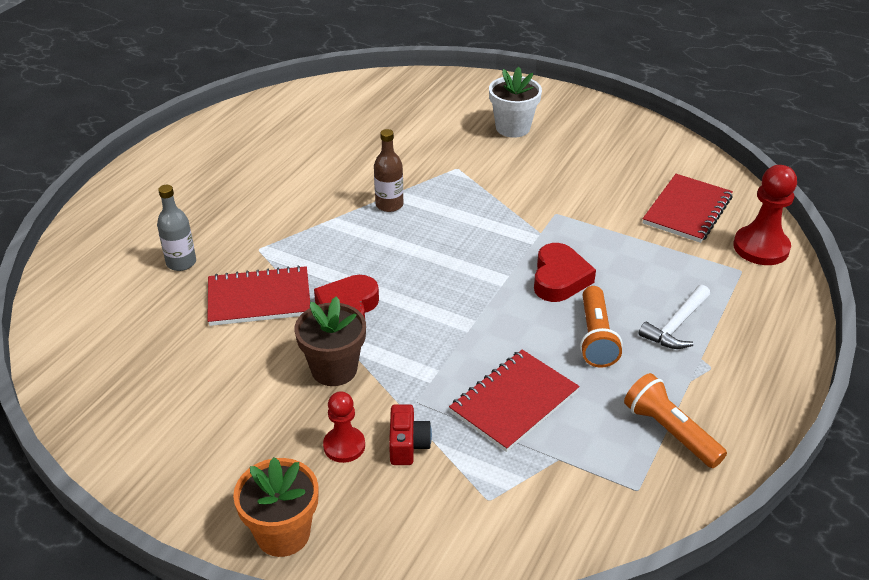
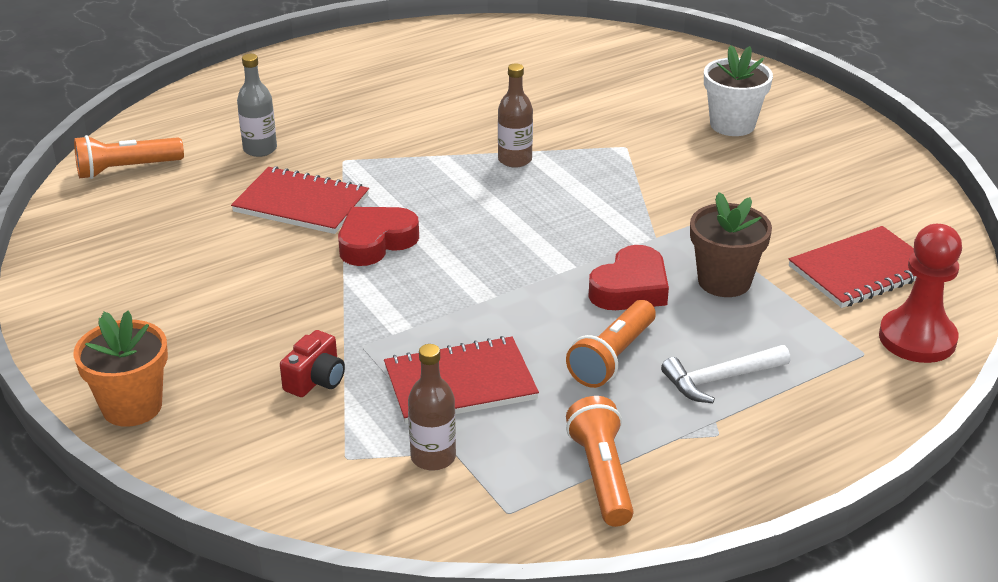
camera: 30 degrees right, 5 degrees down
brown flower pot [295,296,366,386] -> brown flower pot moved to [690,192,772,297]
red pawn [323,391,365,463] -> none
none -> orange flashlight [74,135,184,179]
none -> brown bottle [408,344,456,471]

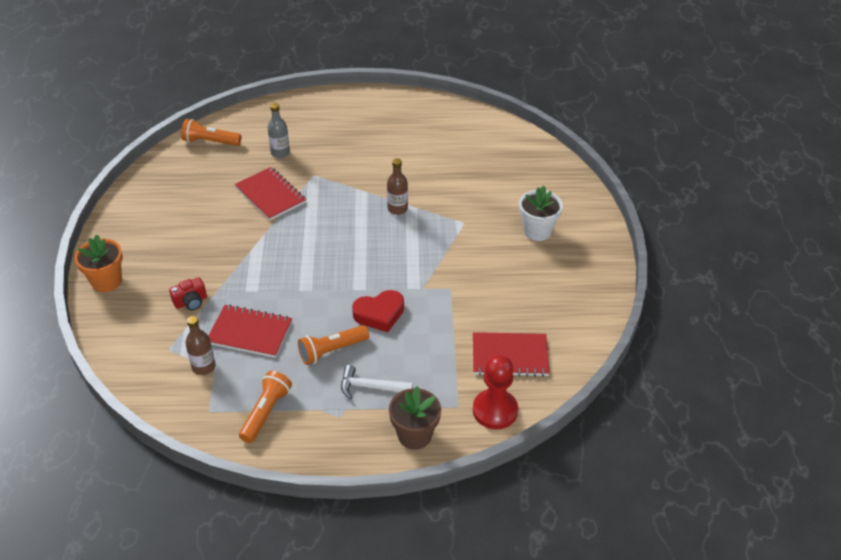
camera: 30 degrees right, 10 degrees up
red heart [338,207,419,266] -> none
brown flower pot [690,192,772,297] -> brown flower pot moved to [389,386,441,450]

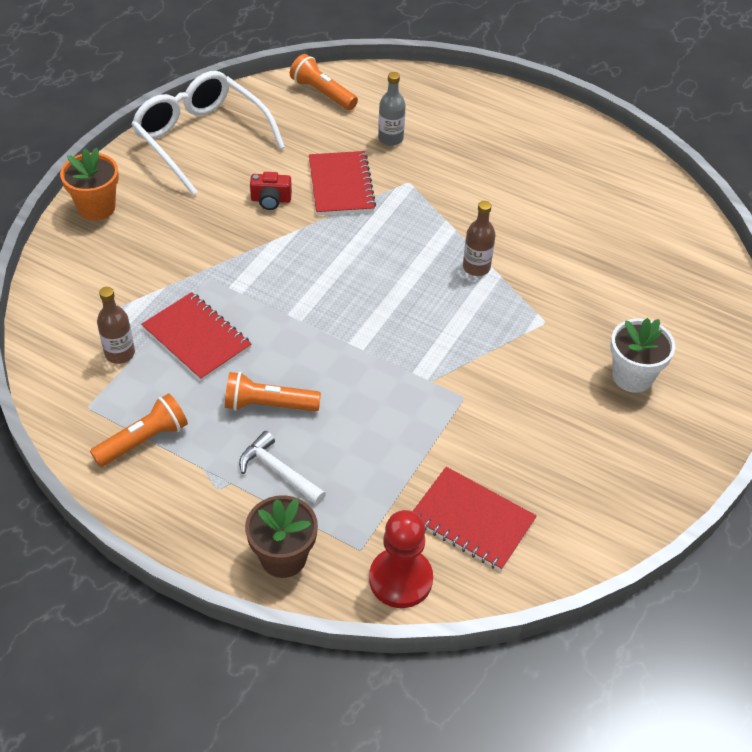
camera: 30 degrees right, 5 degrees up
red camera [169,277,207,310] -> red camera moved to [250,172,292,210]
red heart [352,290,404,332] -> none
none -> white glasses [131,71,285,195]

